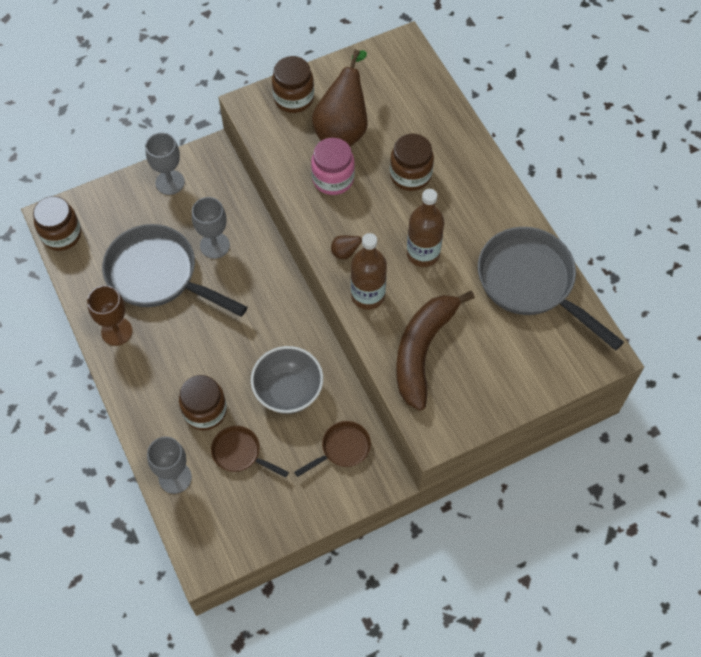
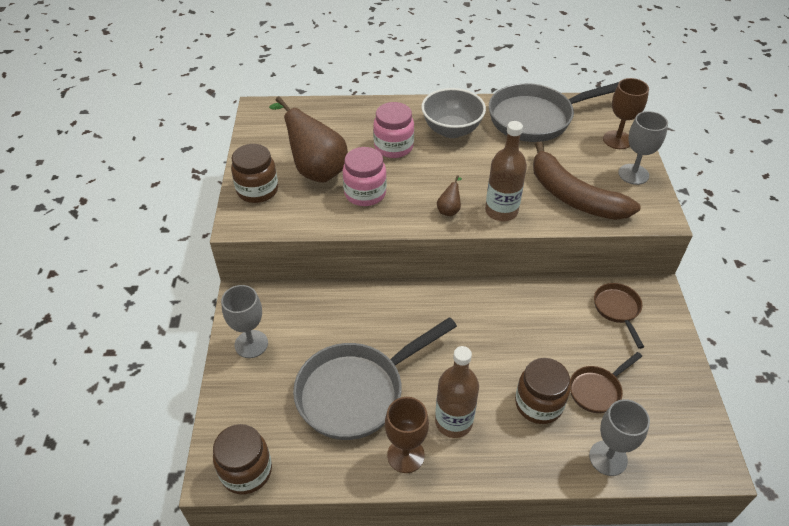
camera: 65 degrees left, 15 degrees down
grey goblet [192,197,230,259] -> grey goblet moved to [618,111,668,185]
grey bowl [251,346,323,414] -> grey bowl moved to [421,88,486,138]
brown jar [390,134,434,191] -> pink jar [373,102,414,158]
brown bottle [407,189,444,267] -> brown bottle moved to [435,346,479,438]
none -> brown goblet [603,78,649,149]

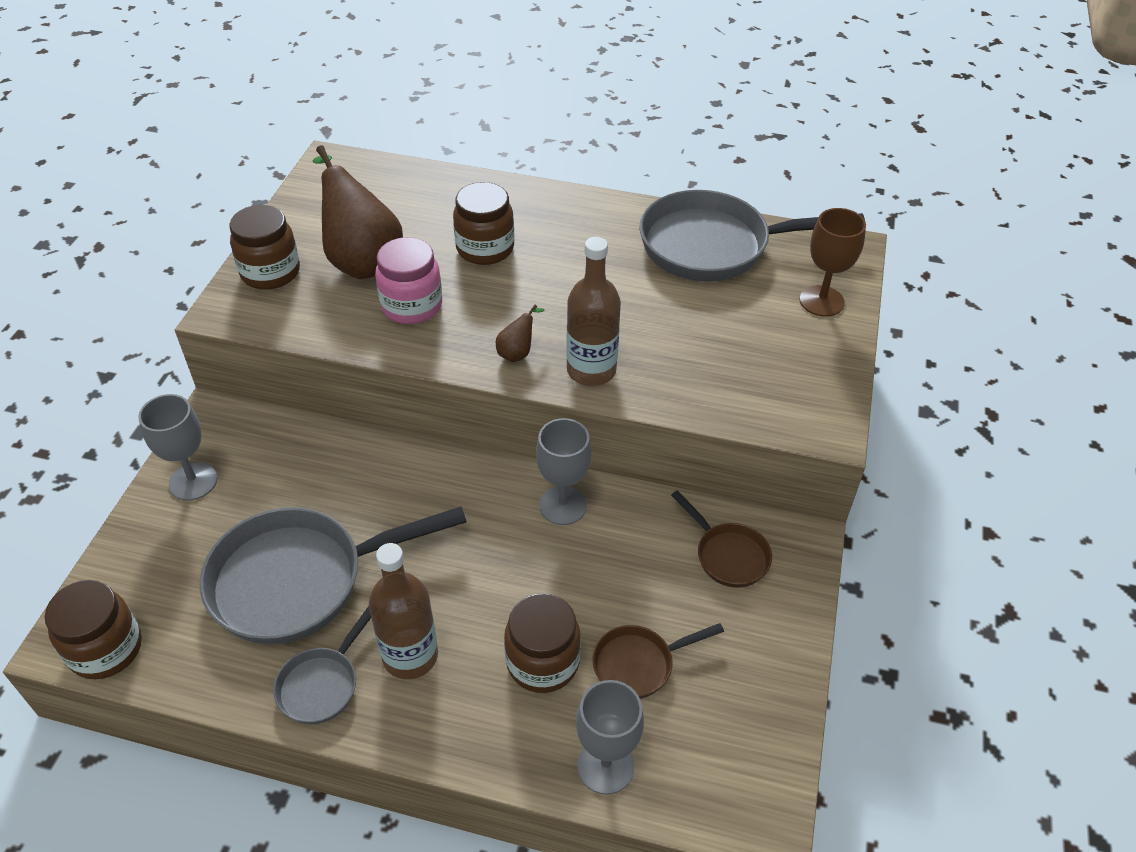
camera: 15 degrees right, 0 degrees up
pink jar [373,102,414,158] -> brown jar [453,182,514,265]
brown goblet [385,397,429,473] -> grey pan [273,606,371,725]
grey bowl [421,88,486,138] -> none
brown banana [533,142,641,220] -> none
brown pan [594,283,644,349] -> brown pan turned 135 degrees clockwise [671,490,772,588]
grey goblet [618,111,668,185] -> grey goblet moved to [536,418,592,525]

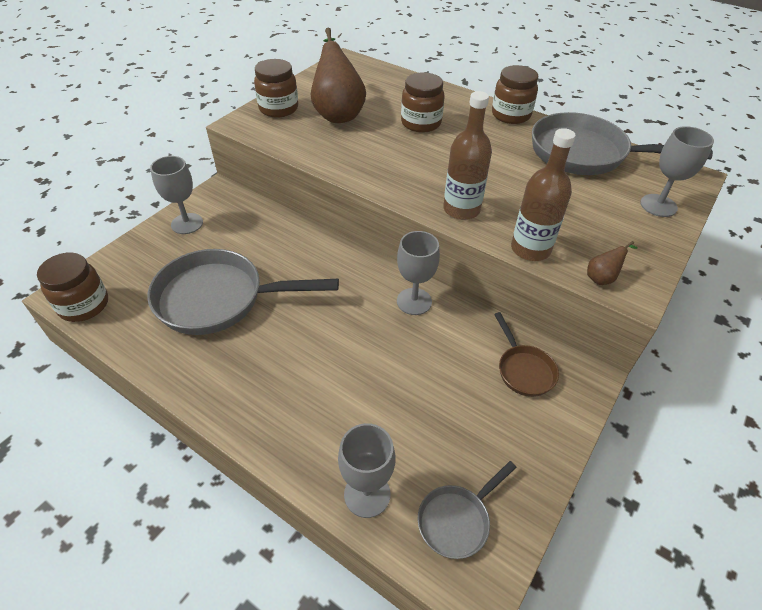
camera: 20 degrees right, 0 degrees up
grey pan [273,606,371,725] -> grey pan moved to [418,461,517,559]
brown bottle [369,543,438,679] -> brown bottle moved to [511,128,576,261]
pink jar [375,237,442,324] -> none
brown pear [496,305,545,362] -> brown pear moved to [587,241,637,285]
brown jar [504,593,581,693] -> brown jar moved to [492,65,538,124]
brown pan [592,623,724,699] -> none
brown goblet [799,208,866,317] -> grey goblet [640,126,714,217]

